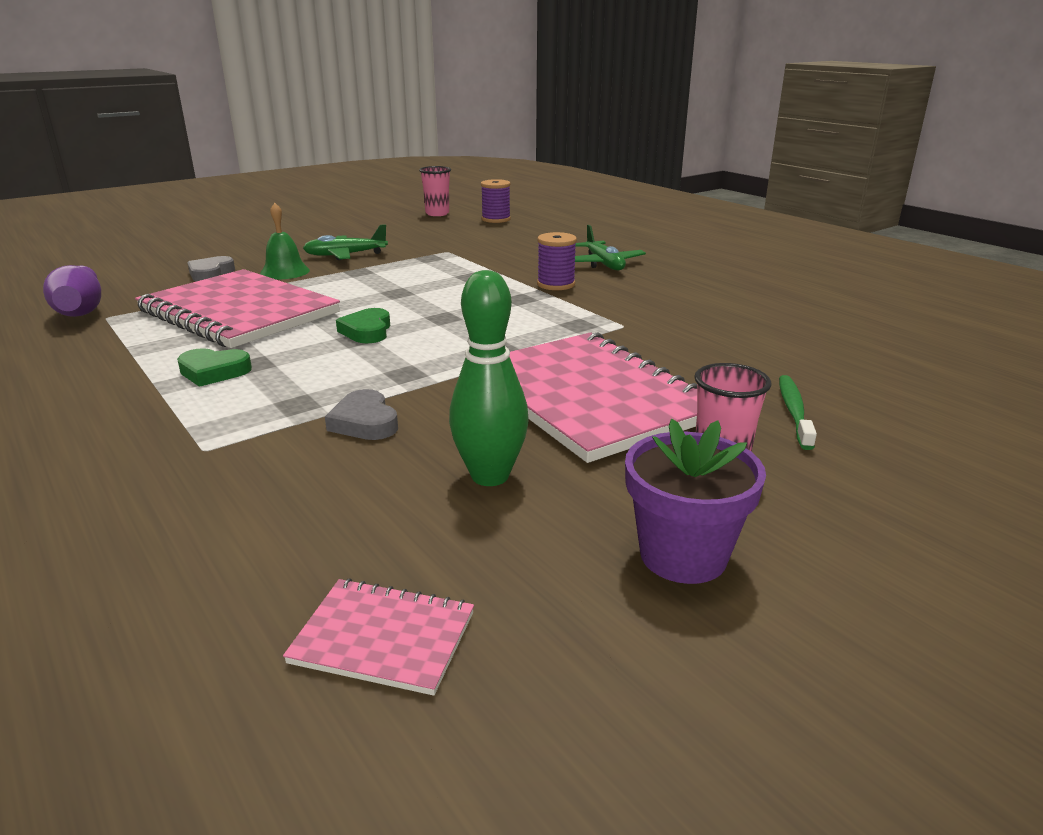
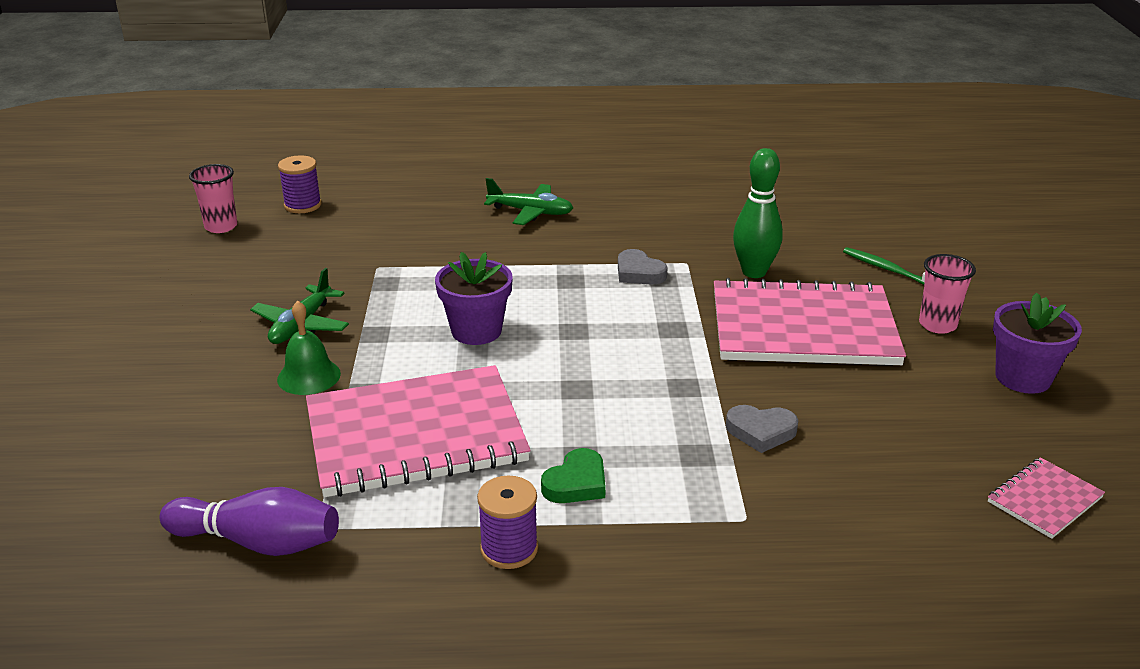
camera: 55 degrees left, 5 degrees up
grey heart [187,256,235,281] -> grey heart moved to [618,249,668,284]
green heart [336,308,390,343] -> none
green bowling pin [449,270,529,486] -> green bowling pin moved to [733,148,783,278]
purple spool [537,232,577,290] -> purple spool moved to [477,476,538,569]
none -> purple flower pot [435,252,513,345]

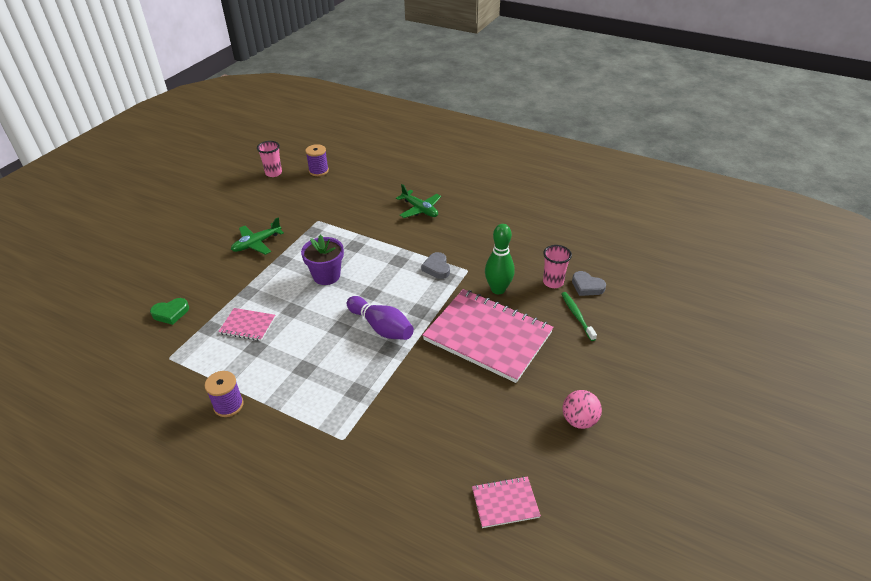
camera: 30 degrees right, 10 degrees up
purple bowling pin [159,487,339,556] -> purple bowling pin moved to [347,296,414,340]
green bell [277,300,341,395] -> none
pink notebook [306,365,531,497] -> pink notebook [218,308,275,341], size x0.44
green heart [541,448,606,503] -> green heart moved to [150,298,189,325]
grey heart [726,405,798,453] -> grey heart moved to [572,271,606,296]
pink cup [919,254,976,334] -> pink cup moved to [543,245,572,288]
purple flower pot [993,292,1082,394] -> pink ball [563,390,602,429]

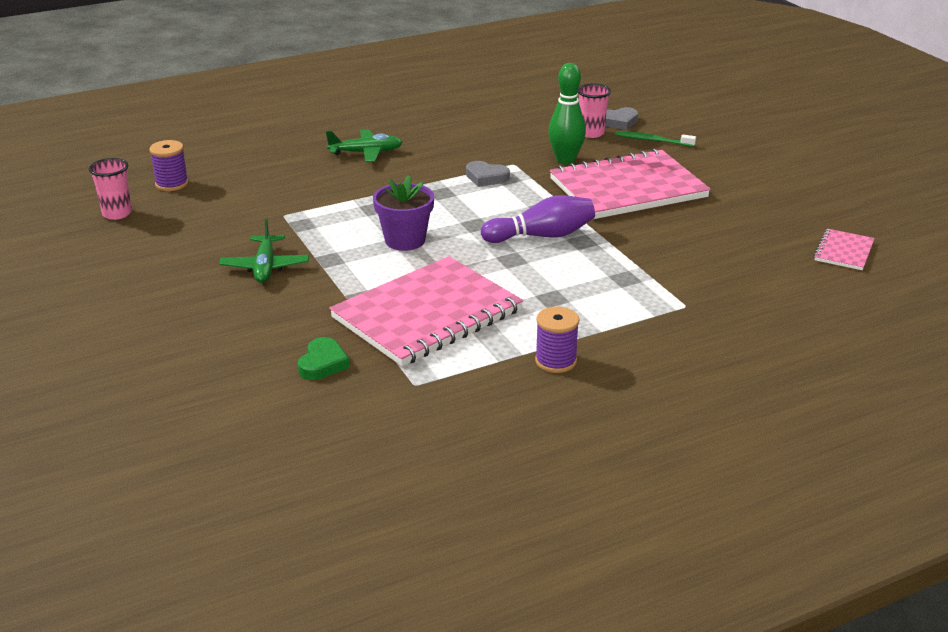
camera: 55 degrees left, 10 degrees down
pink notebook [218,308,275,341] -> pink notebook [329,256,523,366], size x2.25
pink ball [563,390,602,429] -> none

